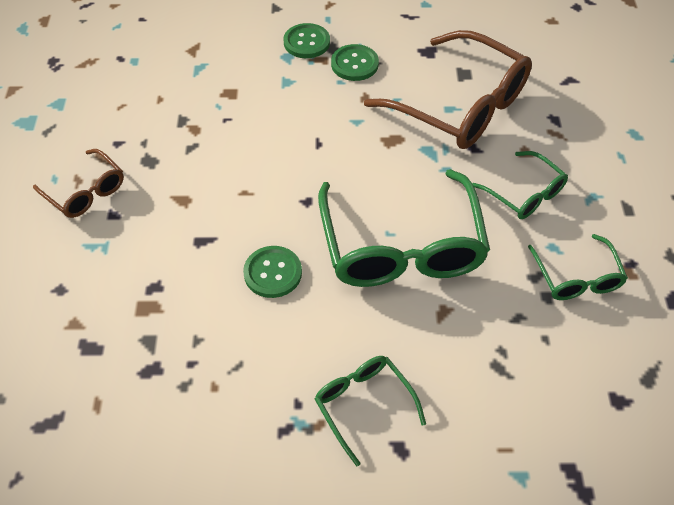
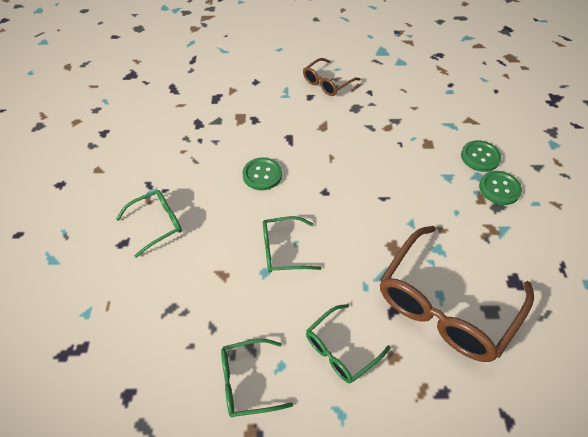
camera: 90 degrees right, 0 degrees up
green glasses [318,169,490,287] -> green glasses [263,216,322,273], size x0.51
green button [331,44,379,81] -> green button moved to [461,140,501,172]

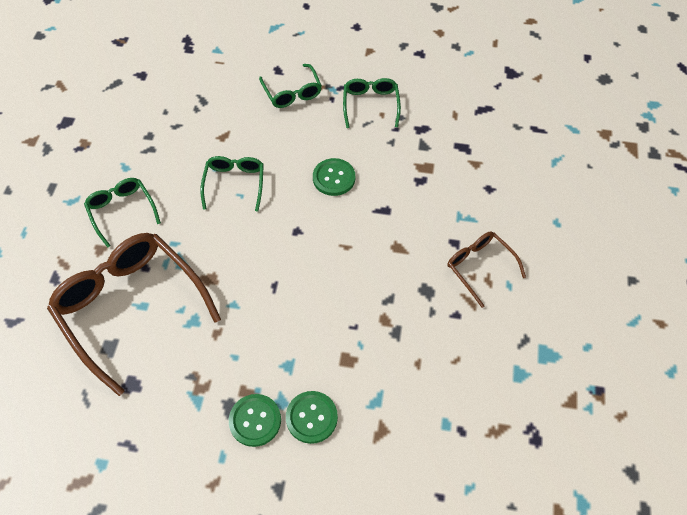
camera: 100 degrees right, 5 degrees up
green glasses [221,339,293,417] -> green glasses moved to [343,78,401,128]

